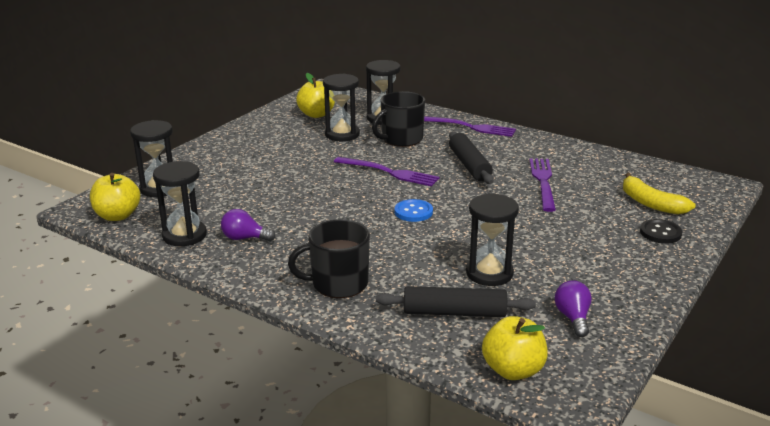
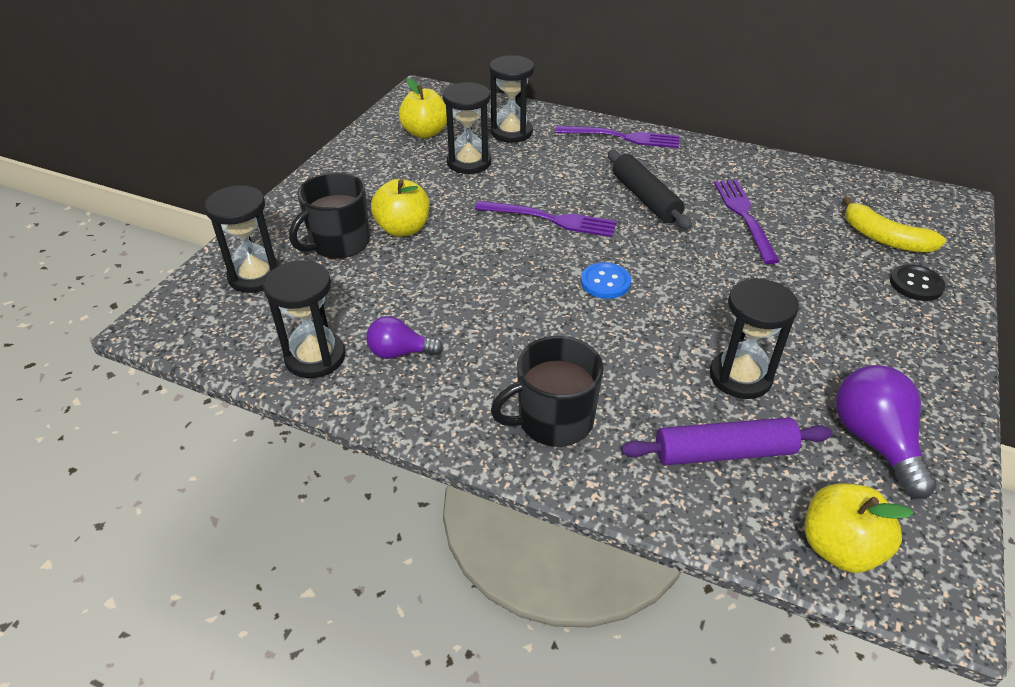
camera: 10 degrees left, 15 degrees up
yellow apple [90,173,140,221] -> yellow apple moved to [371,179,430,237]
black mug [372,91,425,147] -> black mug moved to [289,172,370,259]
black rolling pin [376,286,536,317] -> purple rolling pin [621,417,832,465]
purple light bulb [555,280,591,337] -> purple light bulb [835,365,937,499], size x1.61

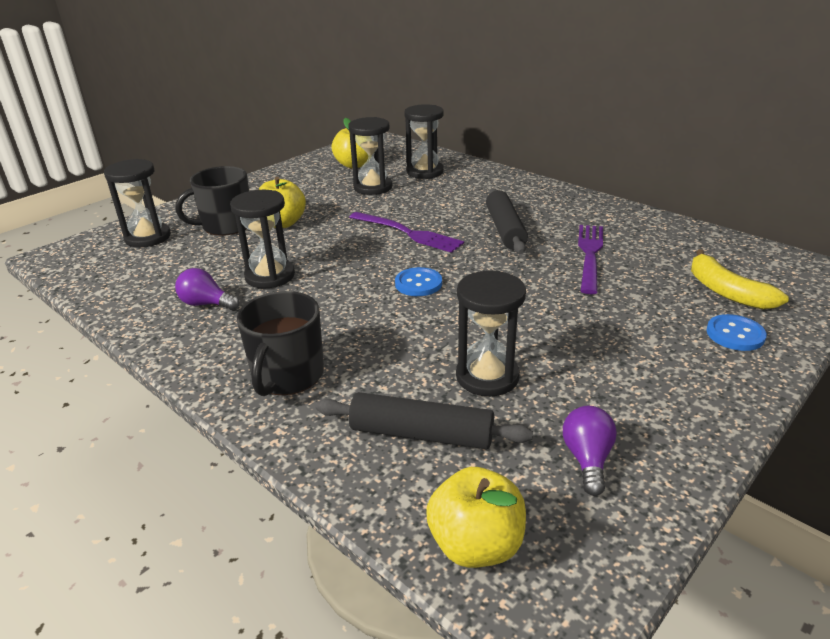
camera: 20 degrees right, 10 degrees down
black hourglass [263,260,345,378] -> black hourglass moved to [230,190,295,288]
black mug [491,336,604,447] -> black mug turned 75 degrees counterclockwise [237,291,324,396]
purple fork [555,126,679,148] -> none
purple rolling pin [621,417,832,465] -> black rolling pin [316,392,533,449]
purple light bulb [835,365,937,499] -> purple light bulb [563,406,617,496], size x0.62
black button [890,264,946,301] -> blue button [706,314,767,351]

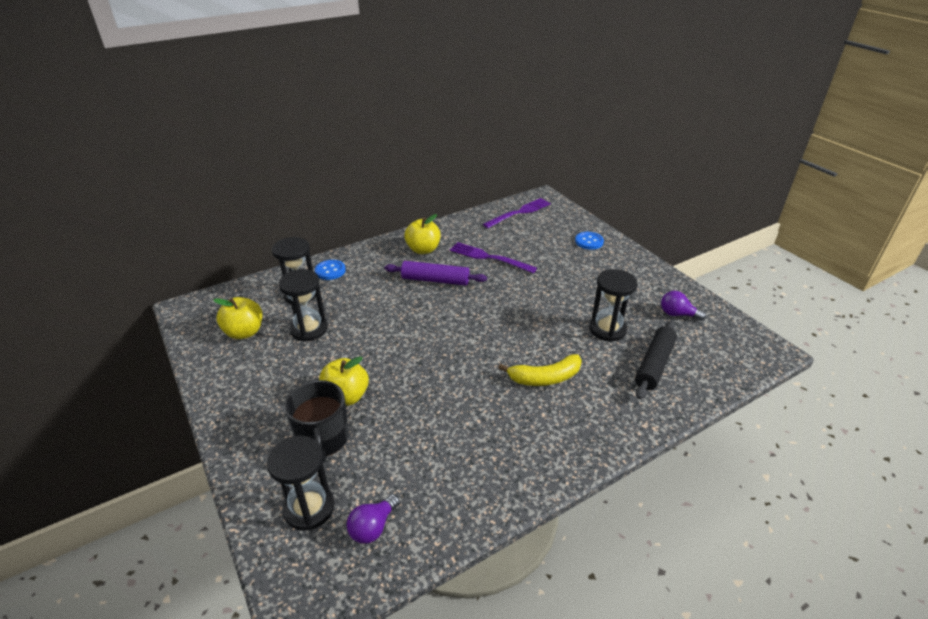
camera: 75 degrees left, 5 degrees up
purple light bulb [175,268,239,310] -> purple light bulb moved to [347,494,400,544]
black hourglass [230,190,295,288] -> none
black mug [237,291,324,396] -> none
purple fork [349,212,464,253] -> purple fork moved to [483,198,551,228]
blue button [395,267,442,296] -> blue button moved to [315,260,346,280]
yellow apple [426,467,526,568] -> yellow apple moved to [404,214,441,254]
black rolling pin [486,189,528,254] -> purple rolling pin [384,261,487,286]
yellow banana [691,249,789,309] -> yellow banana moved to [498,354,582,386]

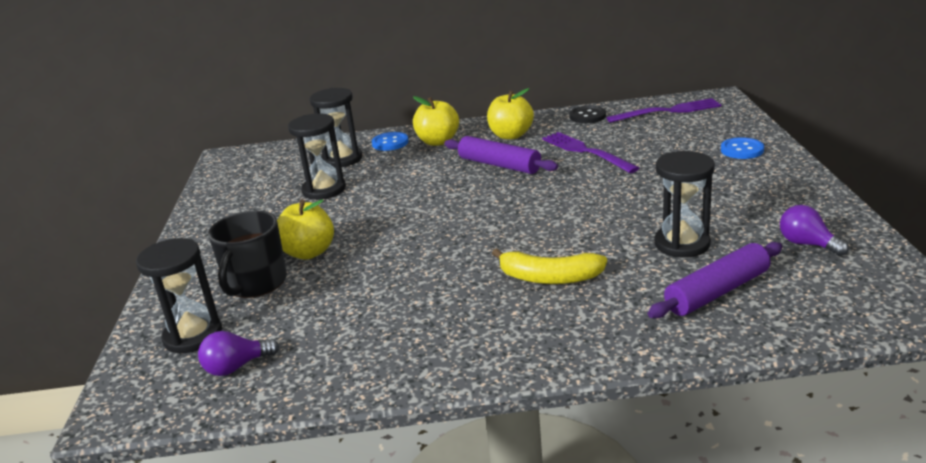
camera: 30 degrees right, 10 degrees down
yellow apple [213,297,262,339] -> yellow apple moved to [413,96,459,146]
black rolling pin [635,320,677,399] -> purple rolling pin [648,242,782,319]
none -> black button [569,106,606,123]

